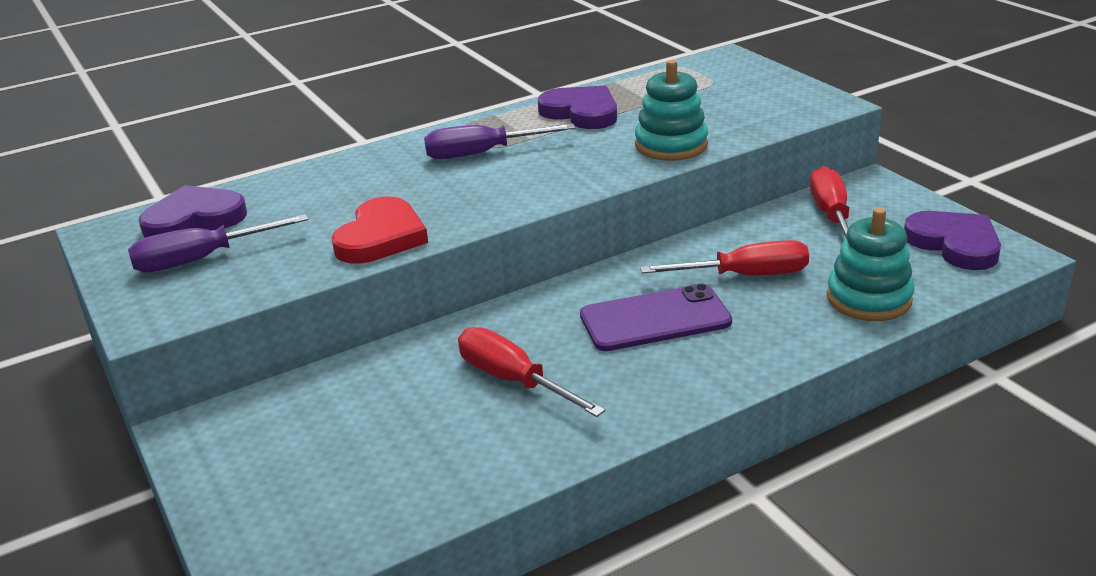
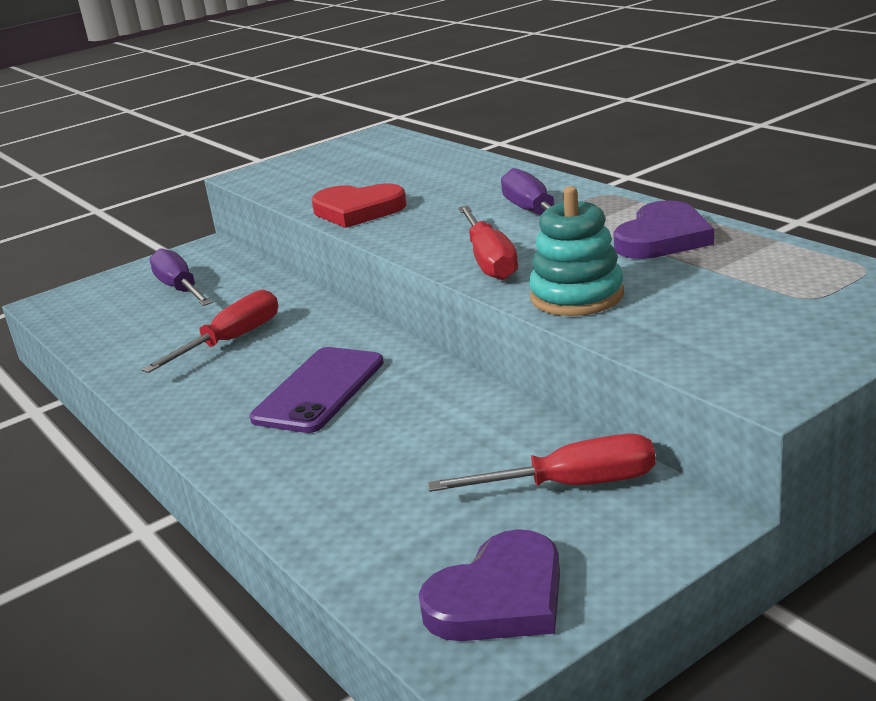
camera: 85 degrees right, 5 degrees down
purple screwdriver [128,214,309,273] -> purple screwdriver moved to [149,248,213,306]
purple heart [139,185,247,238] -> none
purple phone [580,284,732,351] -> purple phone turned 45 degrees clockwise [250,347,384,433]
red screwdriver [640,240,809,275] -> red screwdriver moved to [458,206,518,280]
turquoise stacking toy [827,208,914,321] -> none

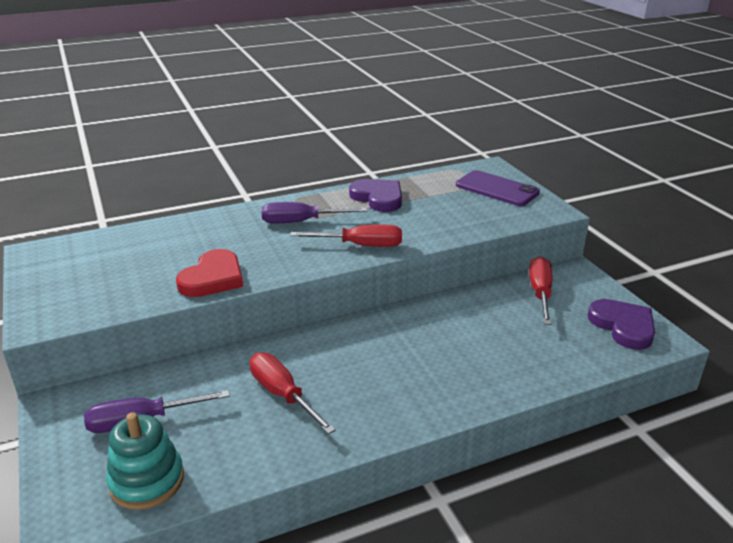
camera: 80 degrees left, 5 degrees up
purple phone [250,347,384,433] -> purple phone moved to [456,170,540,206]
turquoise stacking toy [529,186,624,316] -> turquoise stacking toy moved to [106,412,184,510]

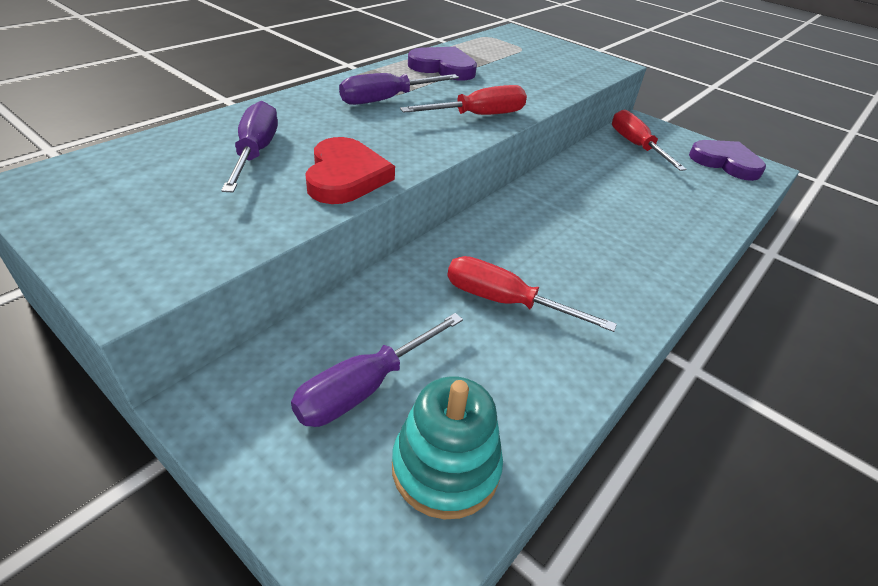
camera: 30 degrees left, 10 degrees up
purple phone [456,170,540,206] -> none
none -> purple screwdriver [221,101,278,192]

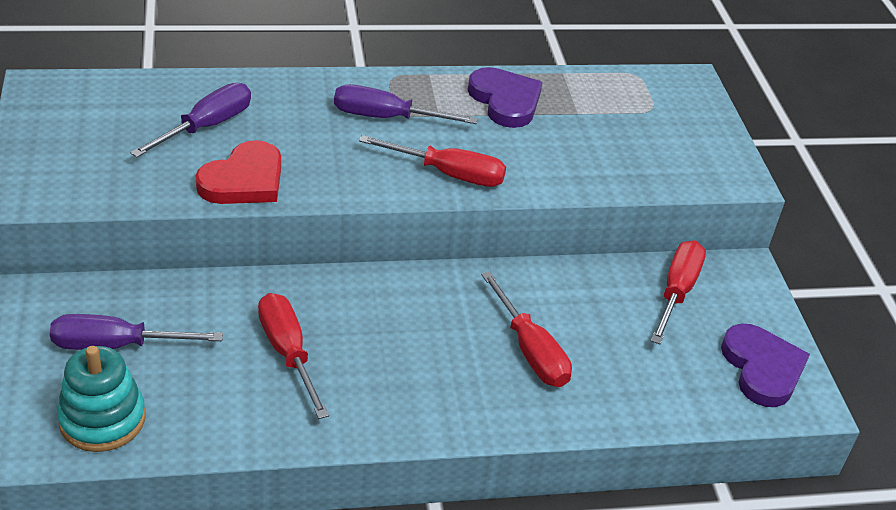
camera: 40 degrees right, 0 degrees up
none -> red screwdriver [481,271,572,387]

